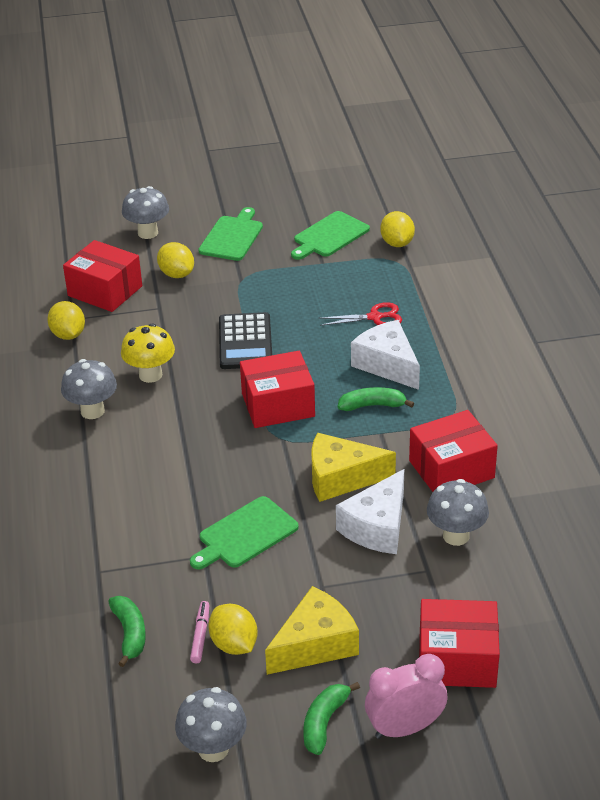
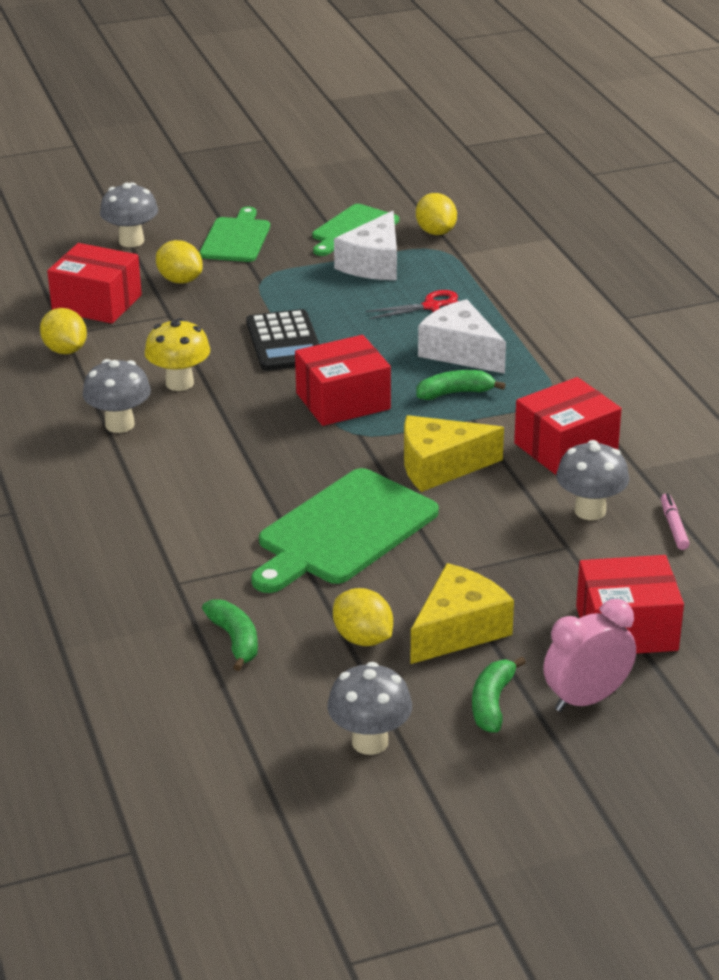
camera: 10 degrees left, 5 degrees down
green cutting board [190,496,299,570] -> green cutting board [251,468,439,593], size x1.57
pink marker [190,601,209,663] -> pink marker moved to [661,493,689,550]
white cheese [336,469,404,554] -> white cheese moved to [334,211,397,280]

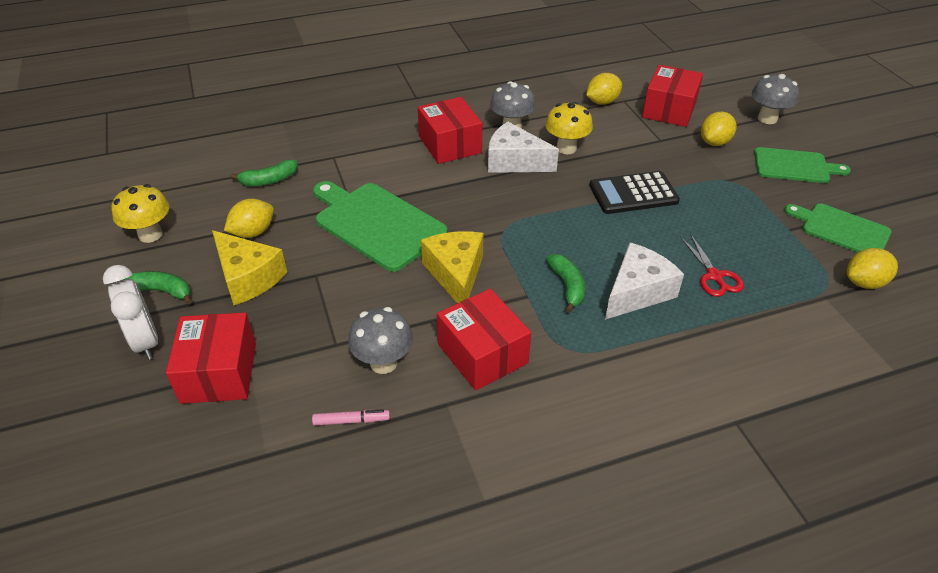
camera: 90 degrees right, 10 degrees up
red box [295,335,391,426] -> red box moved to [418,97,482,164]
grey mushroom [327,662,412,755] -> yellow mushroom [111,184,170,243]
white cheese [334,211,397,280] -> white cheese moved to [488,122,559,173]
pink clock [543,599,636,712] -> white clock [103,265,158,360]

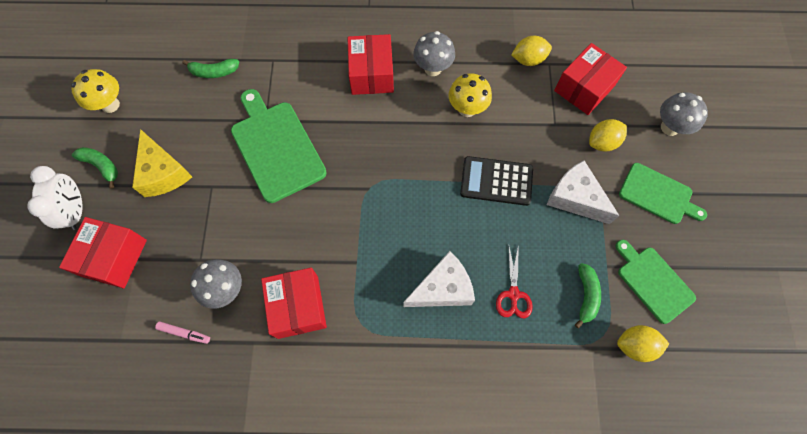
camera: 20 degrees right, 25 degrees up
yellow lemon [224,199,274,238] -> none
yellow cheese [421,231,484,303] -> none
white cheese [488,122,559,173] -> white cheese moved to [547,161,620,224]
green banana [547,254,585,313] -> green banana moved to [575,263,601,328]

